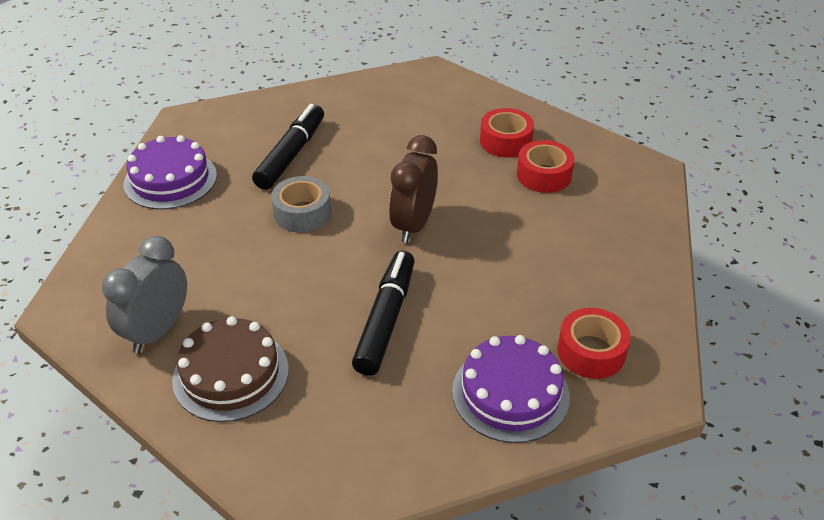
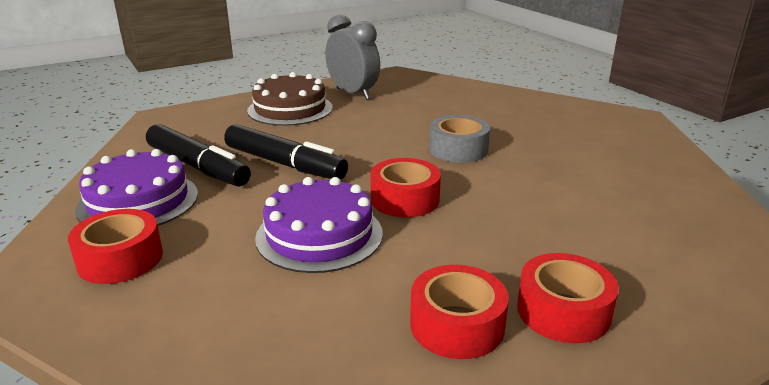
camera: 110 degrees right, 15 degrees down
purple cake [124,135,217,209] -> purple cake moved to [255,177,383,273]
black marker [252,104,324,190] -> black marker moved to [146,124,251,187]
brown clock [389,135,438,243] -> red tape [371,158,441,217]

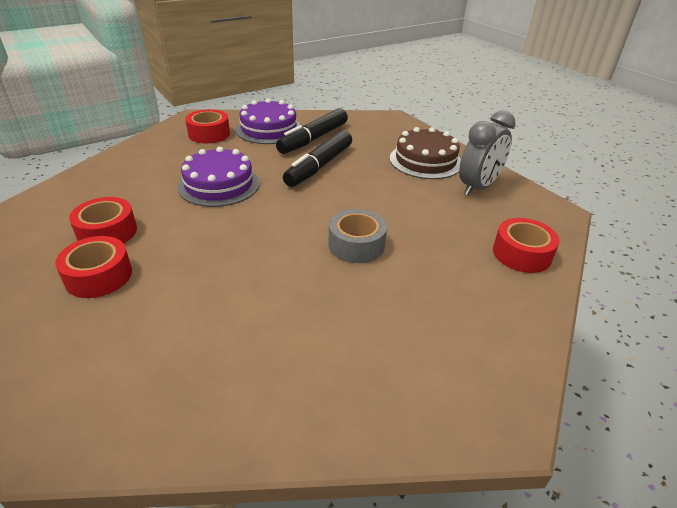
camera: 85 degrees right, 10 degrees up
red tape [371,158,441,217] -> red tape moved to [493,218,560,273]

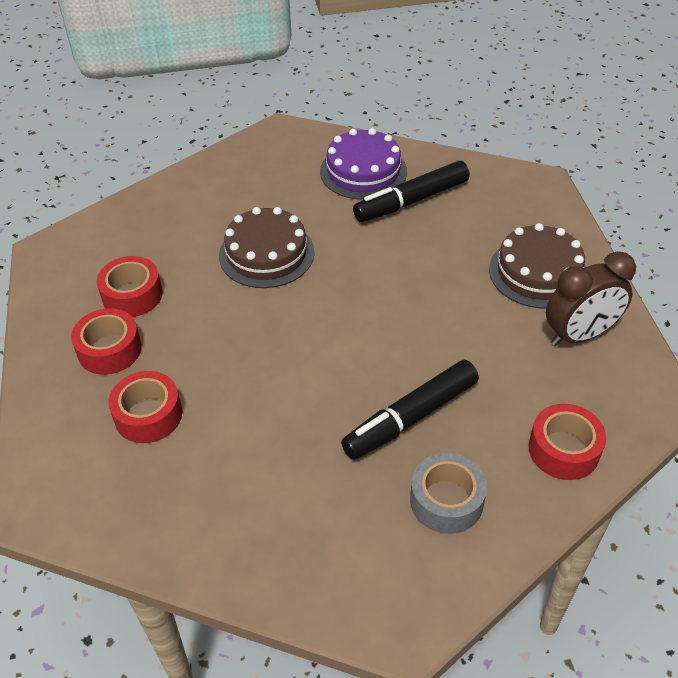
camera: 25 degrees right, 10 degrees up
purple cake [177,147,260,207] -> brown cake [219,207,315,288]
red tape [185,109,230,143] -> red tape moved to [108,371,182,443]
black marker [283,130,352,187] -> black marker moved to [341,360,479,460]
grey tape [328,209,387,263] -> grey tape moved to [410,453,487,534]
grey clock [459,110,516,196] -> brown clock [546,252,636,346]

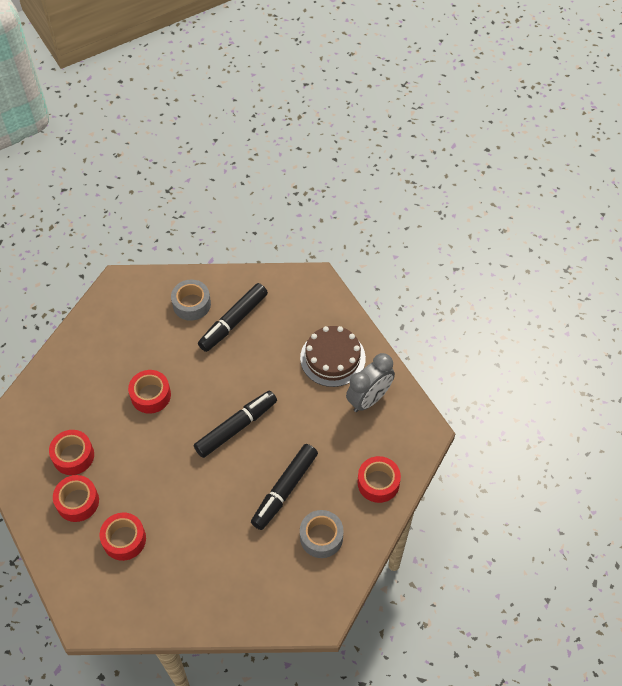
camera: 20 degrees left, 10 degrees up
brown cake [219,207,315,288] -> red tape [128,370,171,414]
purple cake [320,128,407,200] -> grey tape [171,280,211,321]
brown clock [546,252,636,346] -> grey clock [346,353,395,412]
none -> black marker [194,391,277,458]

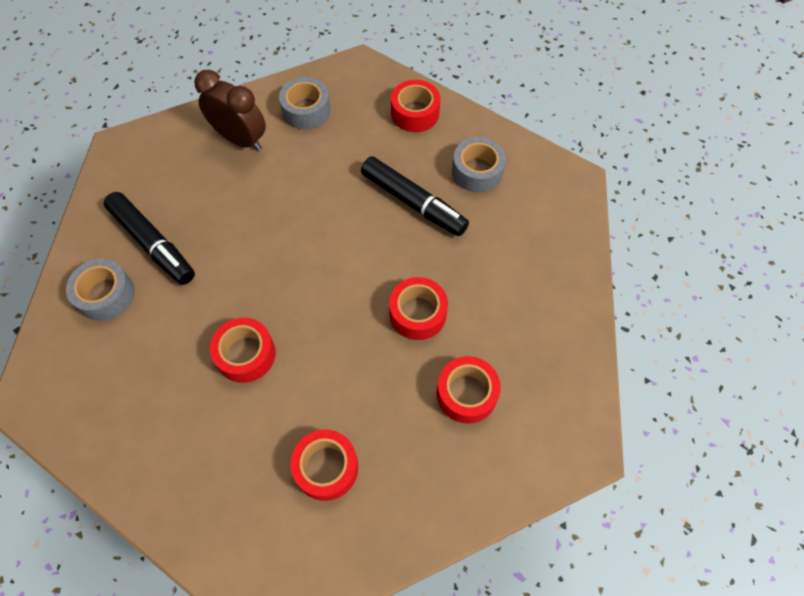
camera: 85 degrees left, 5 degrees up
red tape [53,475,99,522] -> red tape moved to [389,277,448,340]
black marker [194,391,277,458] -> none
brown cake [300,326,366,387] -> brown clock [194,70,266,151]
grey clock [346,353,395,412] -> grey tape [279,77,331,129]

